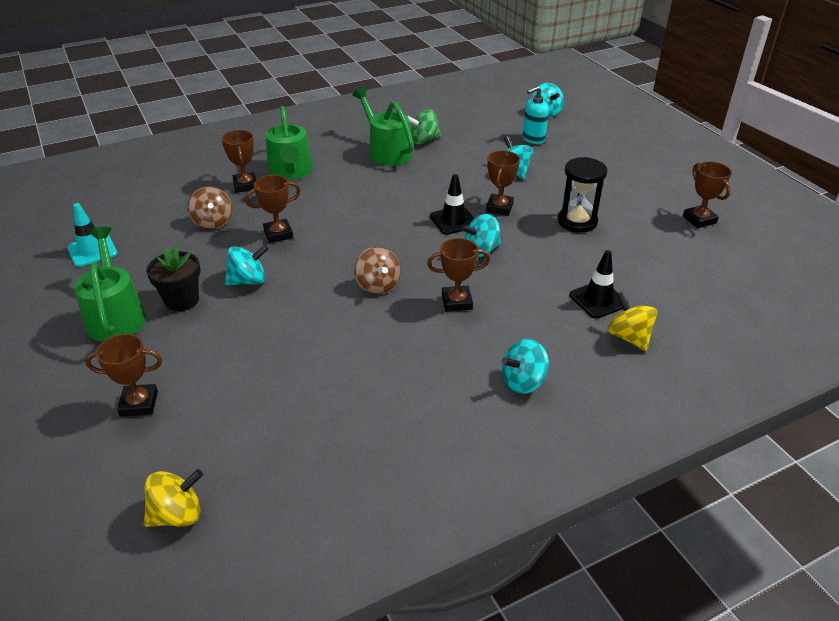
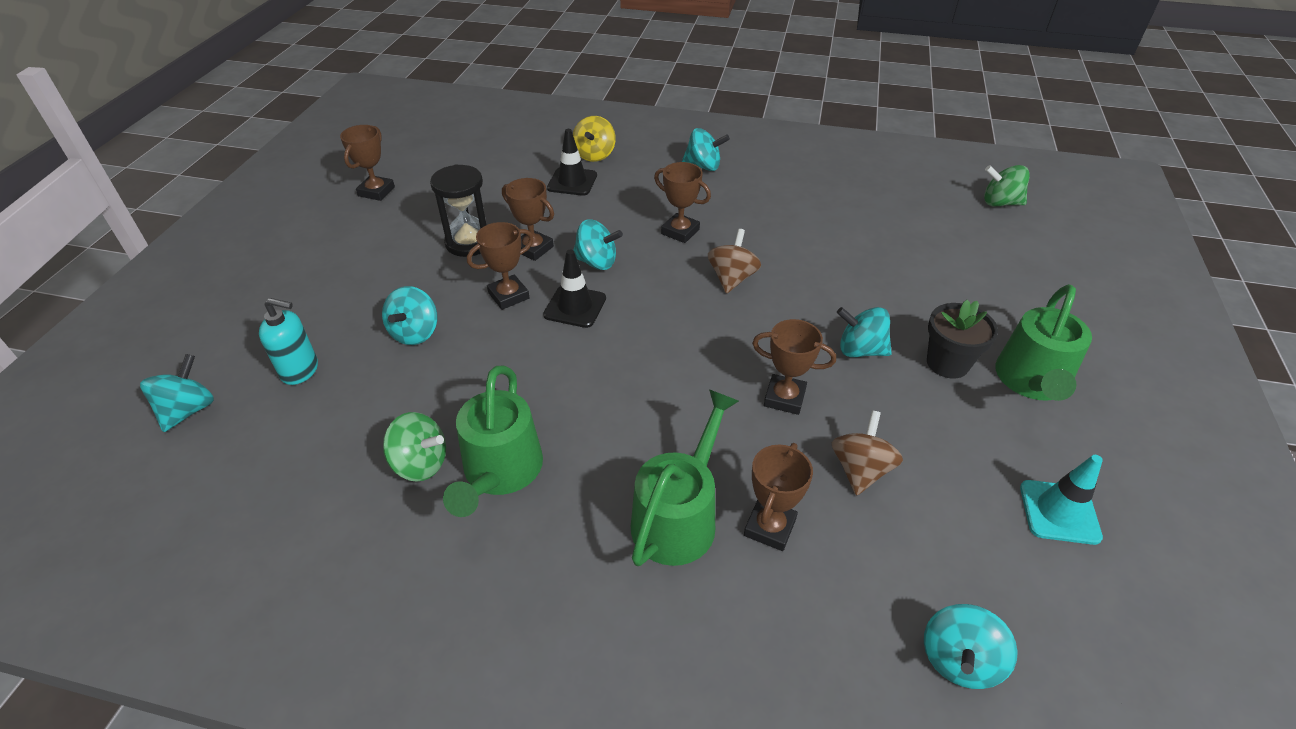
camera: 140 degrees left, 5 degrees up
brown trophy [85,334,162,416] -> brown trophy moved to [502,178,554,261]
yellow spinning top [144,469,203,527] -> green spinning top [984,165,1030,207]
none -> turquoise spinning top [924,604,1018,689]

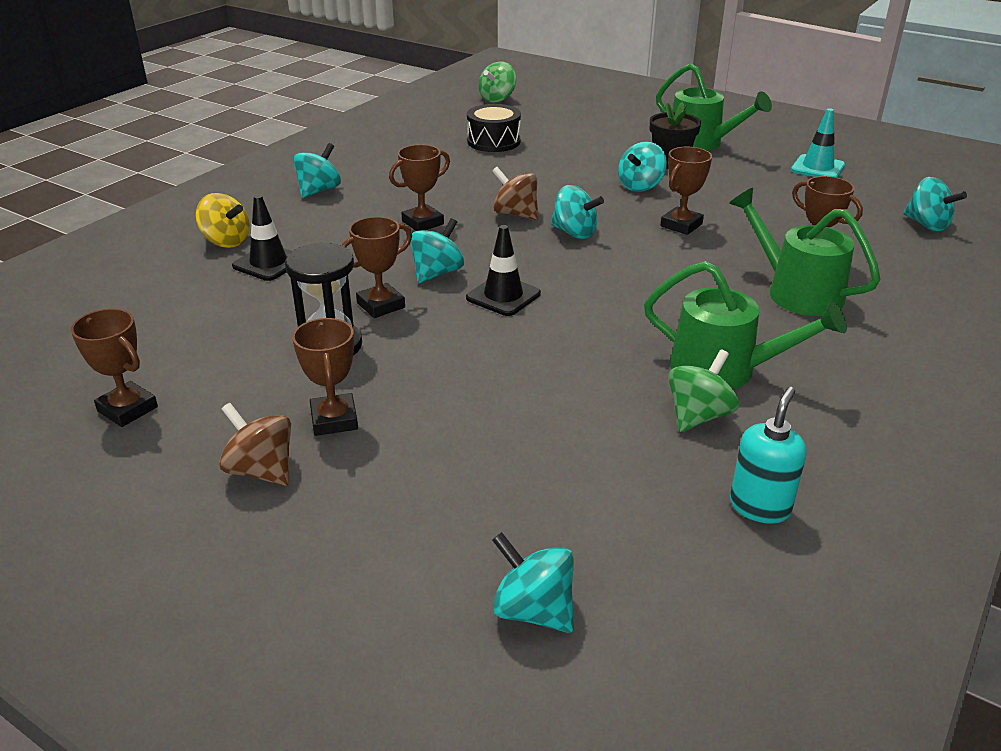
camera: 70 degrees left, 10 degrees down
turquoise soap dispenser [259,298,318,385] -> turquoise soap dispenser moved to [730,387,806,524]
turquoise spinning top [382,286,438,345] -> turquoise spinning top moved to [551,185,604,239]
brown trophy [467,222,534,310] -> brown trophy moved to [292,318,358,436]
brown spinning top [832,410,903,496] -> brown spinning top moved to [219,403,291,486]
none -> black drum [467,104,521,152]

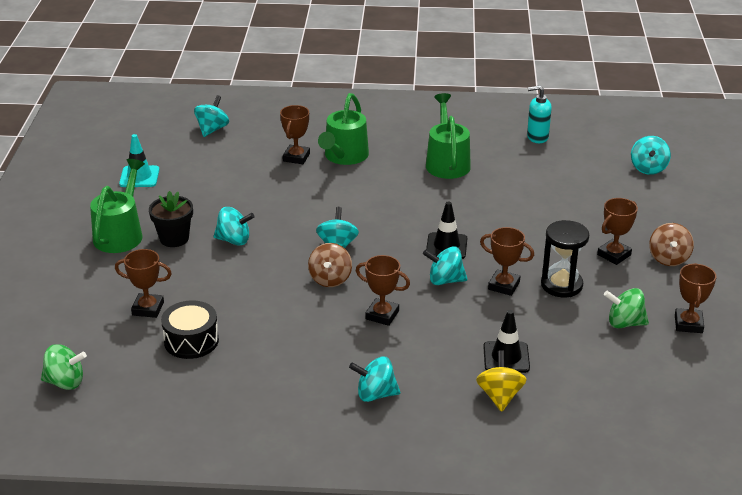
camera: 120 degrees left, 0 degrees up
brown trophy [660,147,712,235] -> brown trophy moved to [115,249,172,318]
green spinning top [668,349,739,432] -> green spinning top moved to [604,288,649,328]

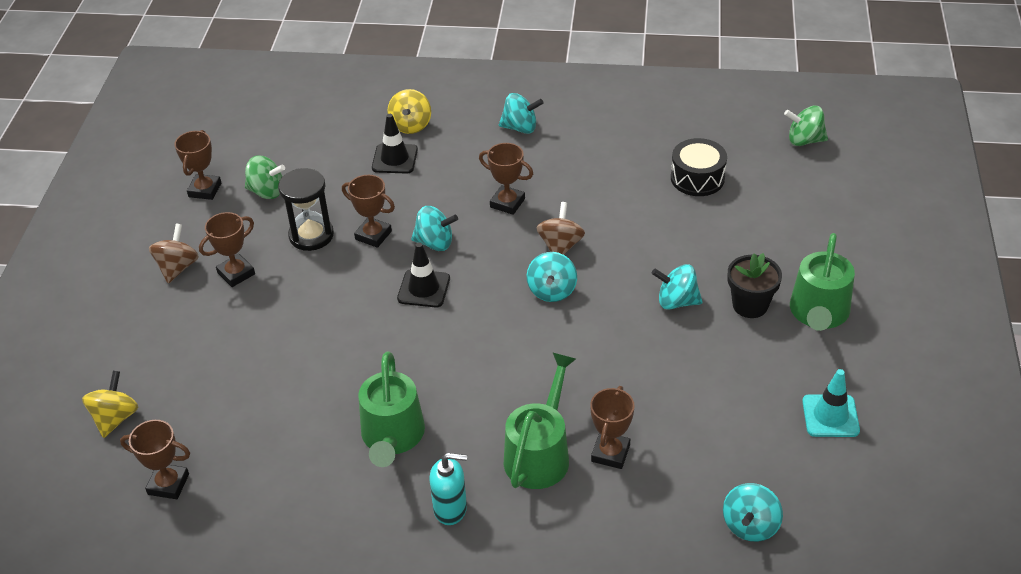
camera: 175 degrees left, 10 degrees up
brown trophy [115,249,172,318] -> brown trophy moved to [120,420,190,499]
turquoise soap dispenser [527,86,552,143] -> turquoise soap dispenser moved to [429,453,467,525]
turquoise spinning top [631,136,671,175] -> yellow spinning top [82,371,138,438]

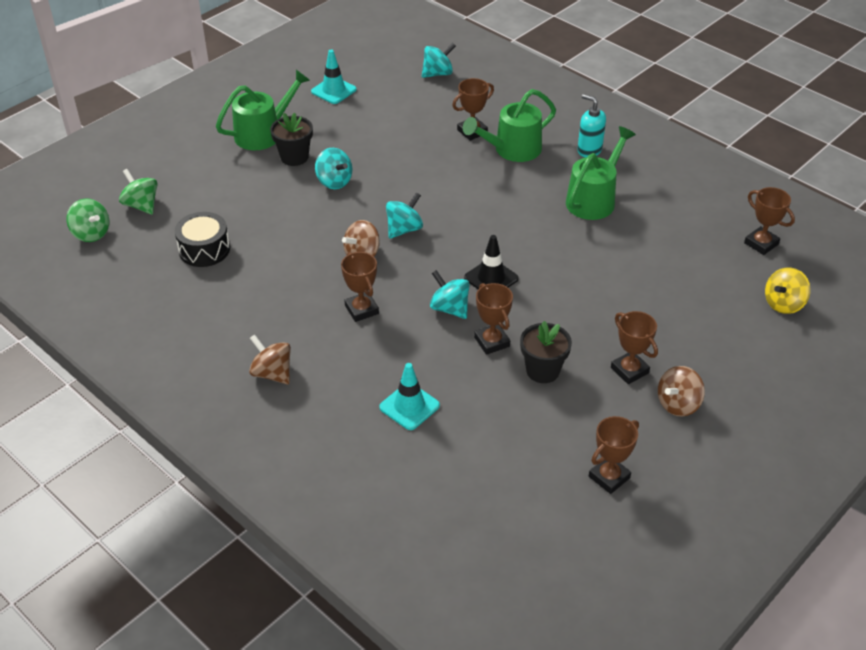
camera: 145 degrees left, 0 degrees up
brown trophy [199,212,255,287] -> brown trophy turned 60 degrees clockwise [611,311,658,384]
green spinning top [245,155,285,199] -> green spinning top moved to [119,169,157,215]
black hourglass [278,168,334,251] -> black flower pot [520,321,572,383]
black traffic cone [372,114,418,174] -> turquoise traffic cone [379,363,440,430]
yellow spinning top [387,89,431,134] -> none
turquoise spinning top [499,93,543,134] -> brown spinning top [249,334,291,385]

